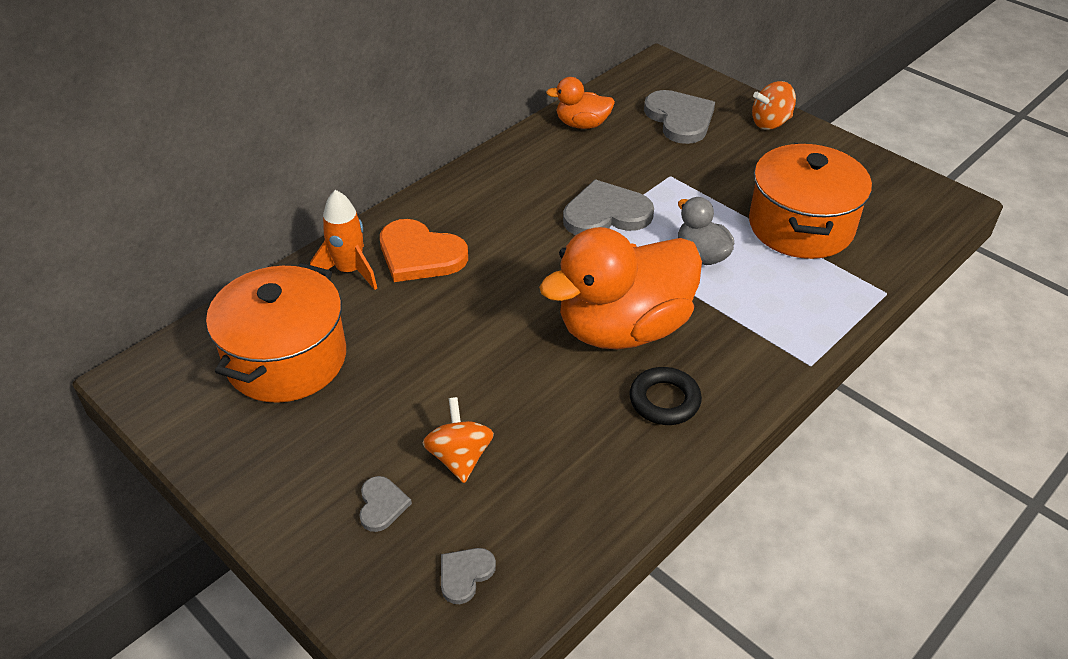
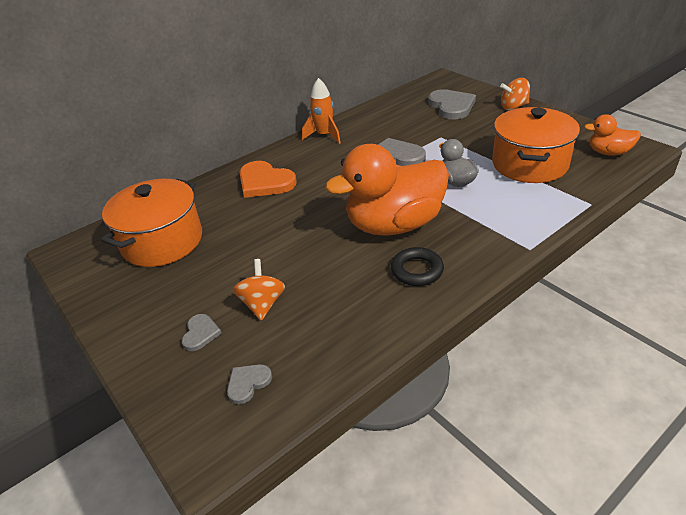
camera: 10 degrees right, 5 degrees down
orange rocket [310,190,377,290] -> orange rocket moved to [302,78,341,144]
orange duck [546,77,615,129] -> orange duck moved to [584,114,641,156]

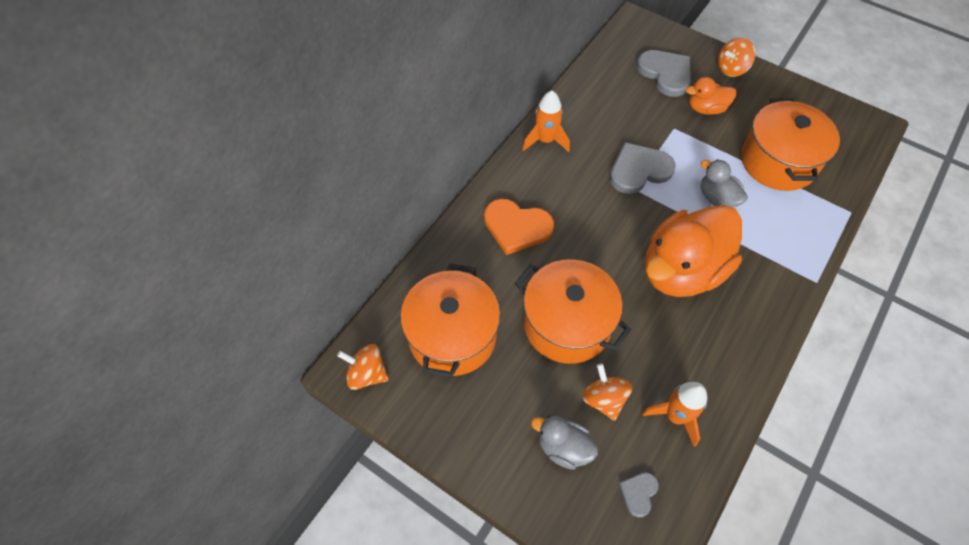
camera: 20 degrees left, 20 degrees up
grey heart [182,314,222,351] -> grey duck [531,416,598,470]
black ring [391,247,444,286] -> none
orange duck [584,114,641,156] -> orange duck moved to [686,77,736,115]
none -> orange spinning top [337,344,389,390]
none -> orange pot [515,259,631,364]
none -> orange rocket [642,382,707,447]

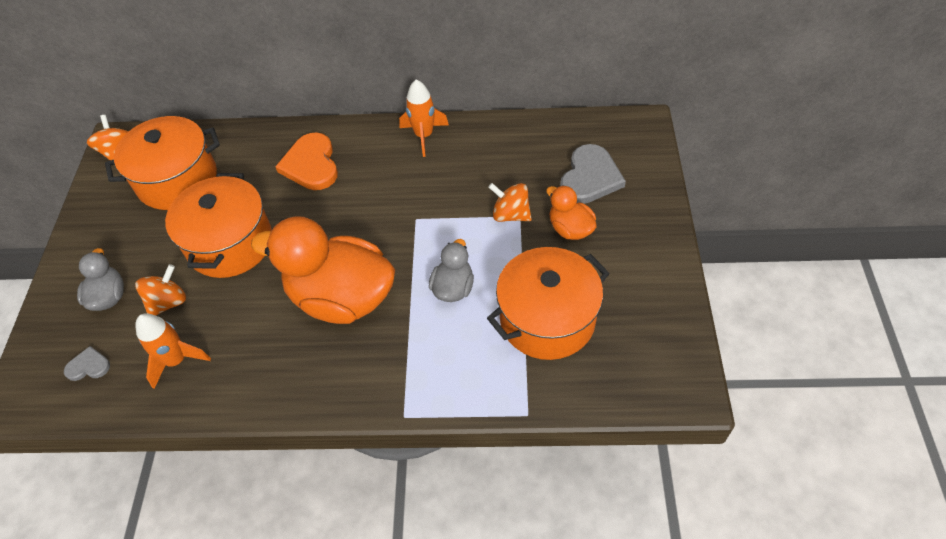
camera: 60 degrees right, 5 degrees down
grey heart [610,142,675,194] -> none
orange spinning top [718,38,755,77] -> orange spinning top moved to [488,183,532,222]

